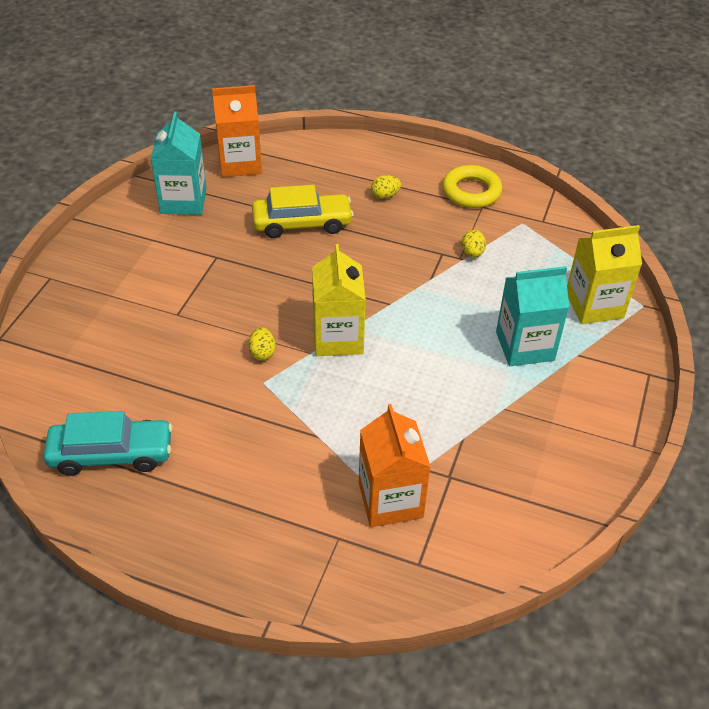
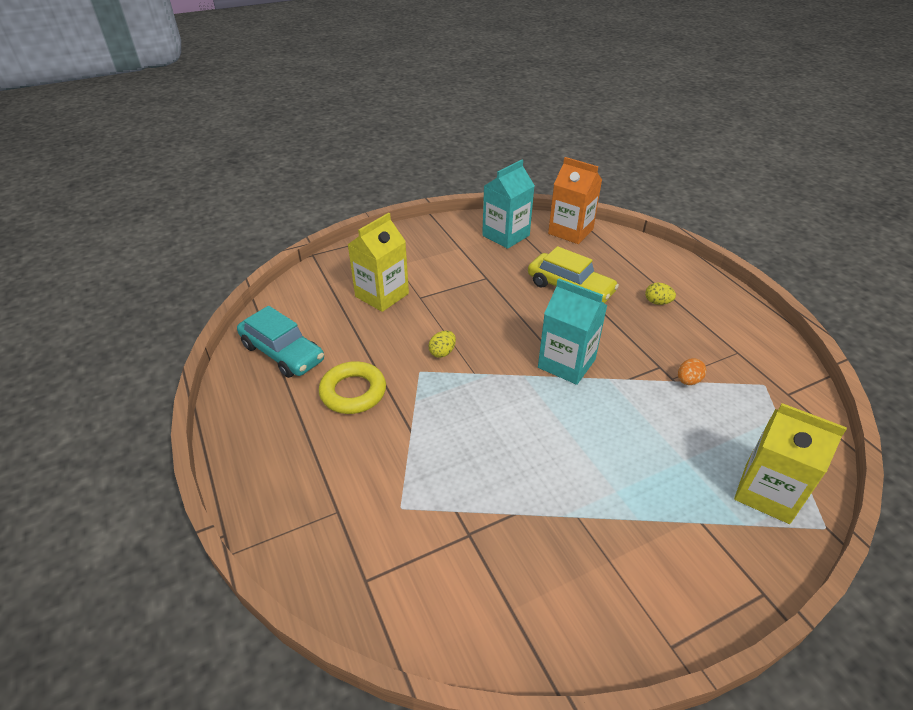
camera: 45 degrees right, 5 degrees down
yellow carton [312,244,366,356] -> yellow carton moved to [347,213,409,312]
orange carton [359,404,431,527] -> none
yellow ring [442,165,503,208] -> yellow ring moved to [319,361,386,414]
yellow egg [461,230,486,257] -> orange egg [678,358,706,385]
turquoise carton [496,266,569,366] -> turquoise carton moved to [538,279,607,385]

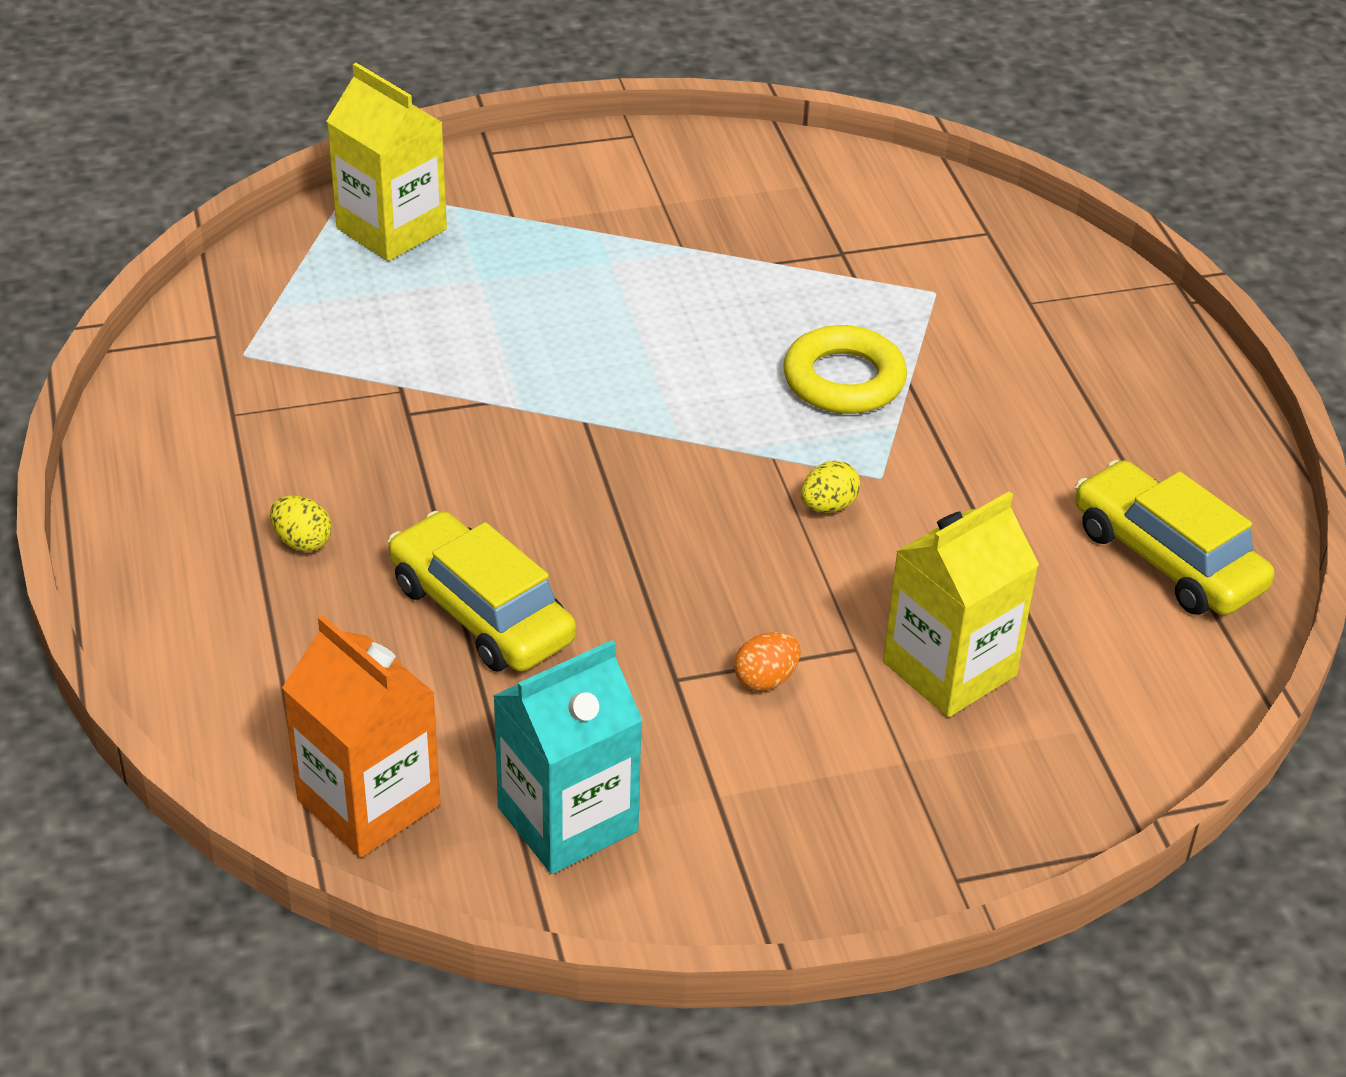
camera: 170 degrees left, 0 degrees up
turquoise car [237,306,324,378] -> yellow car [1075,460,1274,615]
yellow ring [319,361,386,414] -> yellow ring moved to [783,325,907,414]
turquoise carton [538,279,607,385] -> none
orange egg [678,358,706,385] -> orange egg moved to [734,632,801,691]

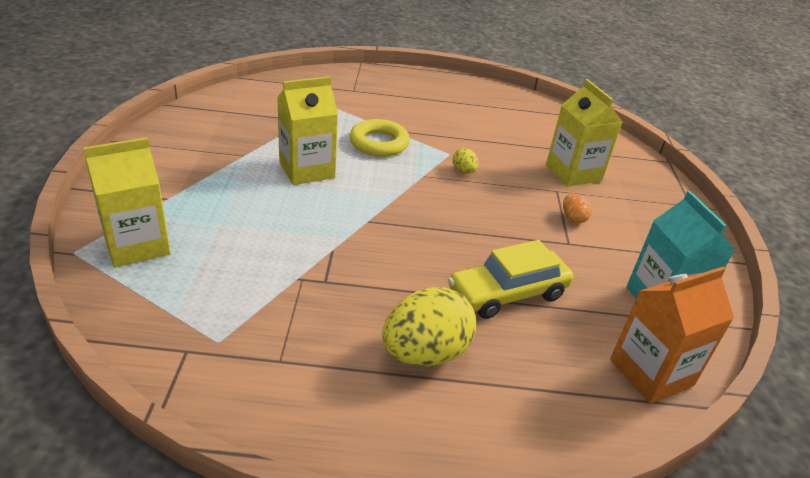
camera: 75 degrees left, 5 degrees down
yellow egg [270,496,332,552] -> yellow egg [382,287,476,366], size x2.20
yellow car [1075,460,1274,615] -> none
none -> yellow carton [277,76,338,185]

